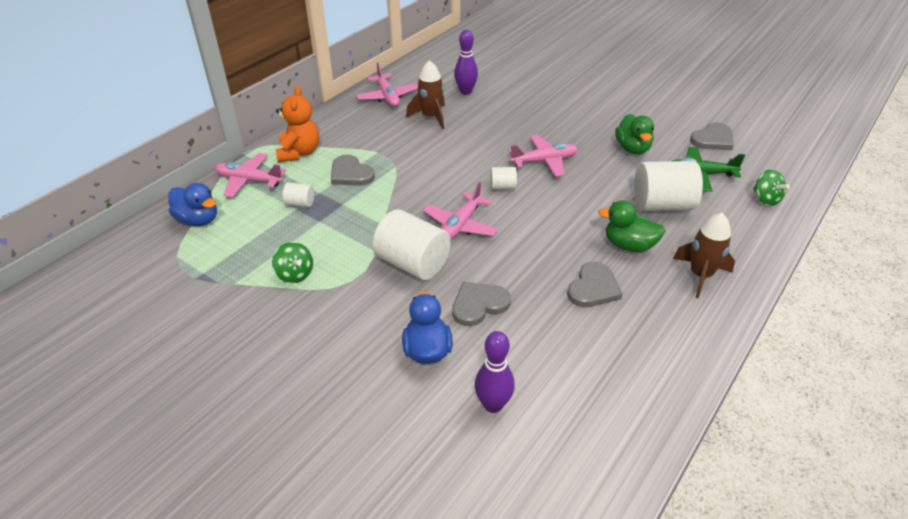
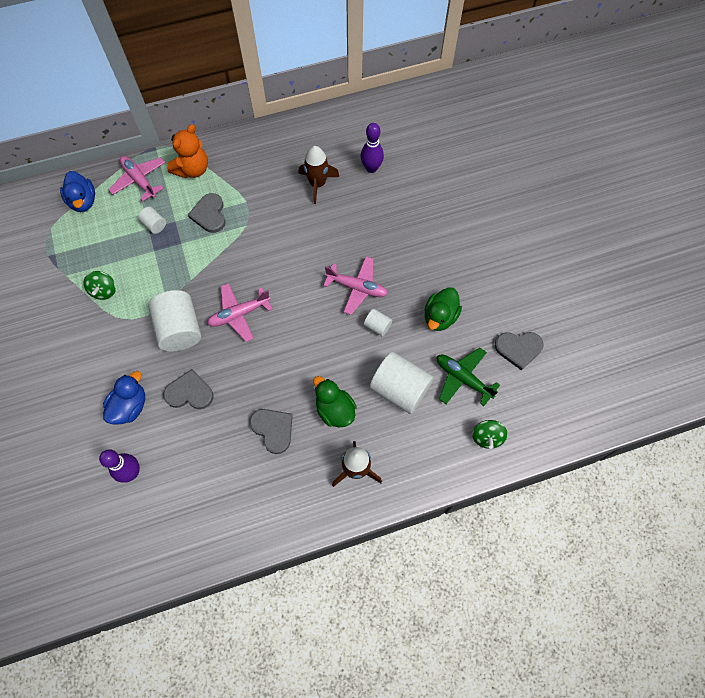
camera: 35 degrees right, 25 degrees up
pink plane [356,62,418,107] -> none
white cylinder [491,167,517,190] -> white cylinder moved to [364,309,392,336]
grey heart [567,262,623,307] -> grey heart turned 105 degrees counterclockwise [250,409,293,454]

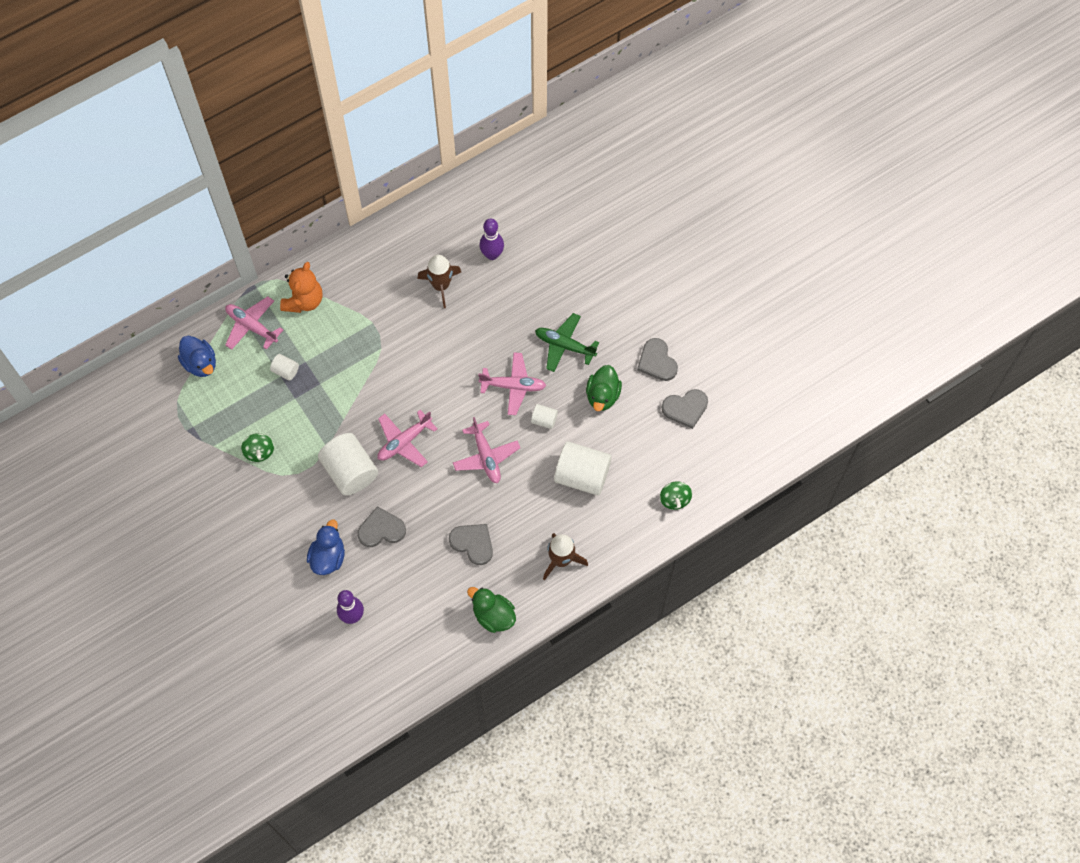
camera: 15 degrees left, 0 degrees up
grey heart [188,193,225,233] -> grey heart moved to [637,338,678,381]
green duck [313,376,357,427] -> green duck moved to [467,587,516,633]
green plane [437,348,500,406] -> green plane moved to [535,313,599,372]
none -> pink plane [453,417,520,483]

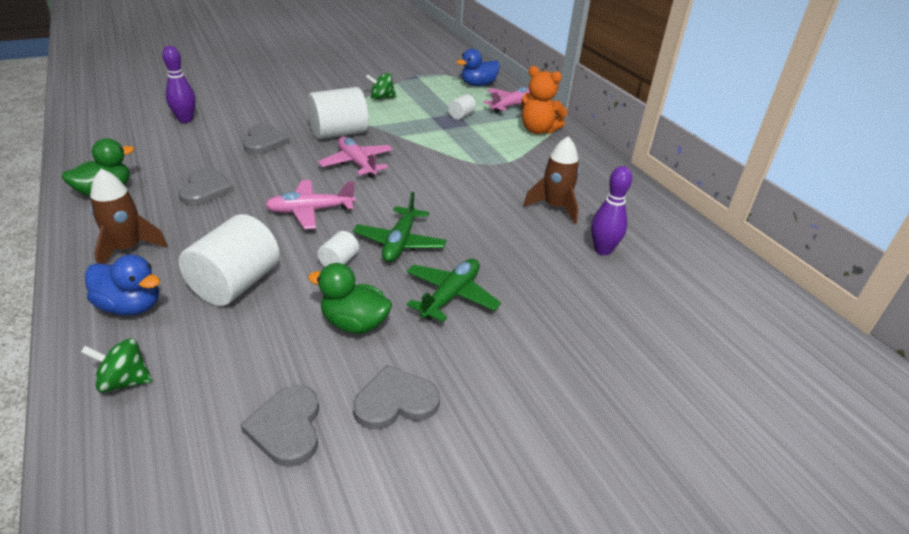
camera: 95 degrees right, 30 degrees down
blue duck [307,519,345,575] -> blue duck moved to [85,254,160,315]
grey heart [449,524,493,565] -> grey heart turned 45 degrees counterclockwise [179,168,234,205]
pink plane [478,352,546,415] -> green plane [353,192,447,262]

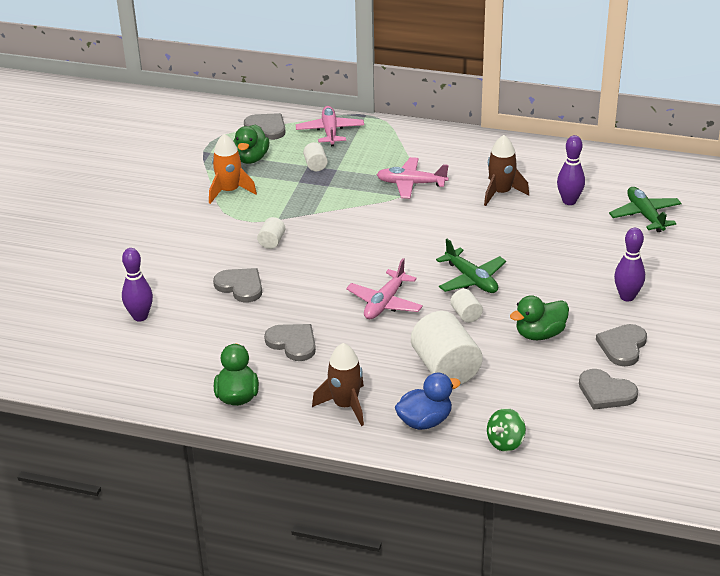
camera: 45 degrees left, 0 degrees up
white cylinder [307,87,369,139] -> white cylinder [257,217,285,249], size x0.47
pink plane [318,137,393,178] -> pink plane moved to [377,157,449,199]
green spinning top [366,73,397,100] -> orange rocket [209,134,257,204]
green plane [407,259,501,322] -> green plane moved to [609,187,682,232]
blue duck [457,49,500,86] -> grey heart [244,113,286,140]
orange teddy bear [521,66,568,134] -> none
none -> green duck [233,125,269,164]
none -> purple bowling pin [614,228,645,301]

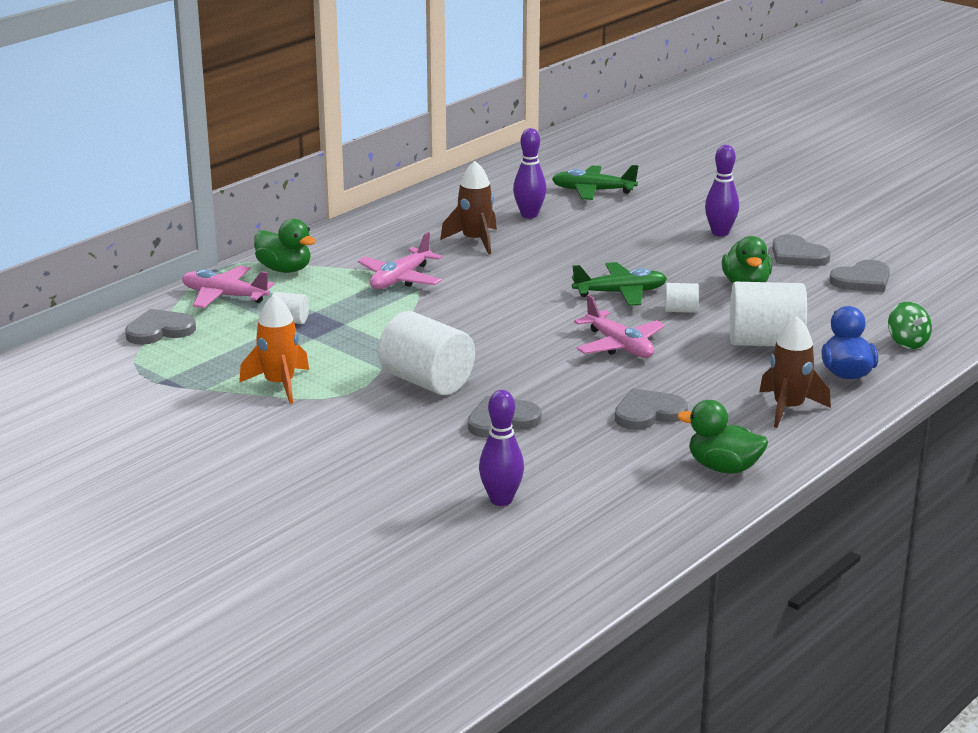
camera: 65 degrees left, 10 degrees down
green duck [233,125,269,164] -> green duck moved to [254,219,316,273]
white cylinder [257,217,285,249] -> white cylinder [378,311,475,395], size x2.11

